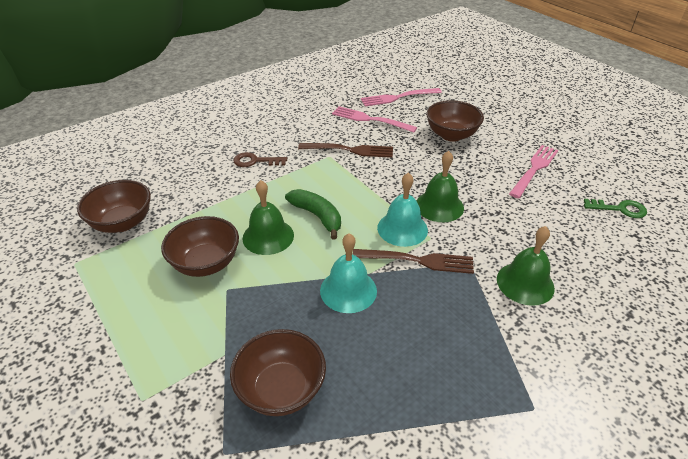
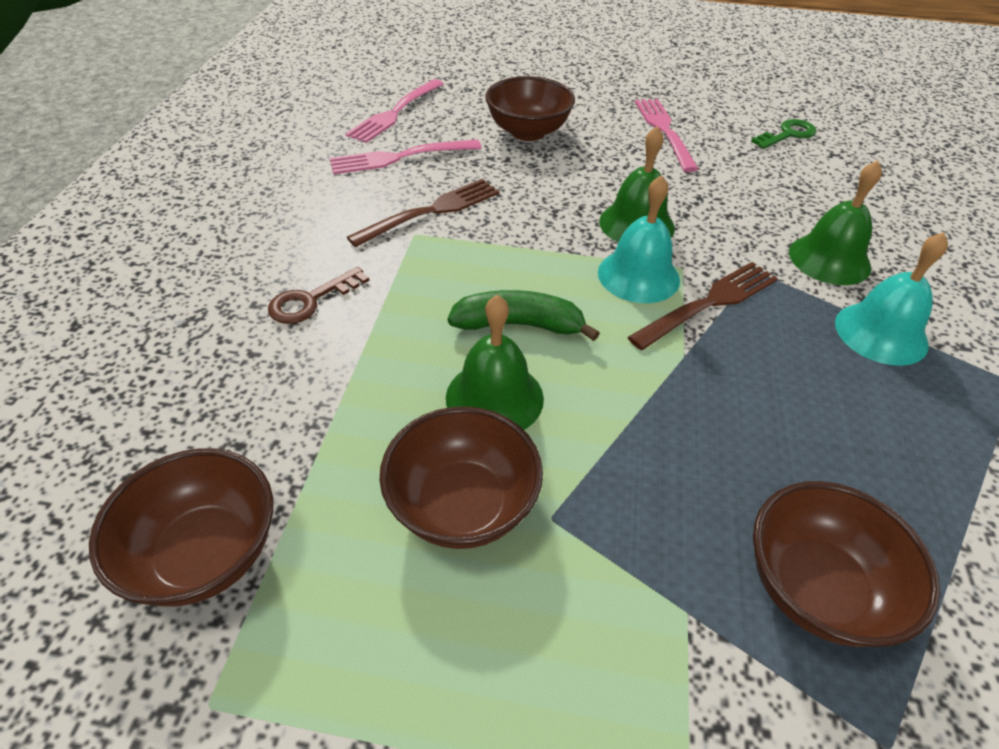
camera: 45 degrees left, 5 degrees up
turquoise bell [320,233,377,313] -> turquoise bell moved to [835,232,948,366]

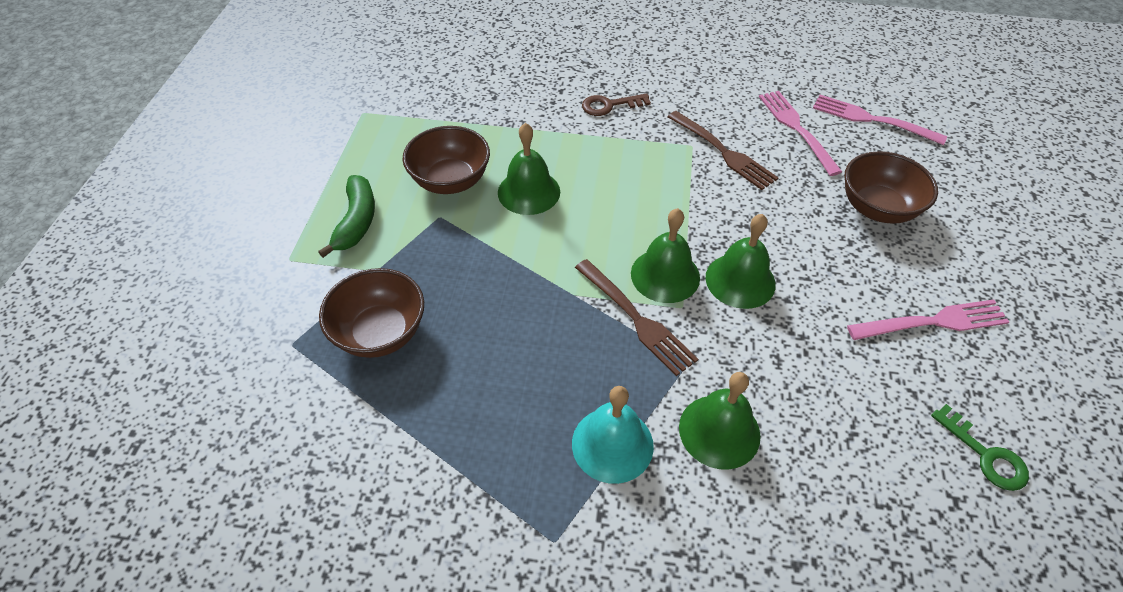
camera: 90 degrees right, 5 degrees up
brown bowl [89,448,273,607] -> none
brown key [268,267,369,324] -> brown key turned 60 degrees counterclockwise [582,93,651,116]
green banana [448,290,600,341] -> green banana moved to [318,175,375,258]
turquoise bell [598,175,680,303] -> green bell [631,208,700,303]

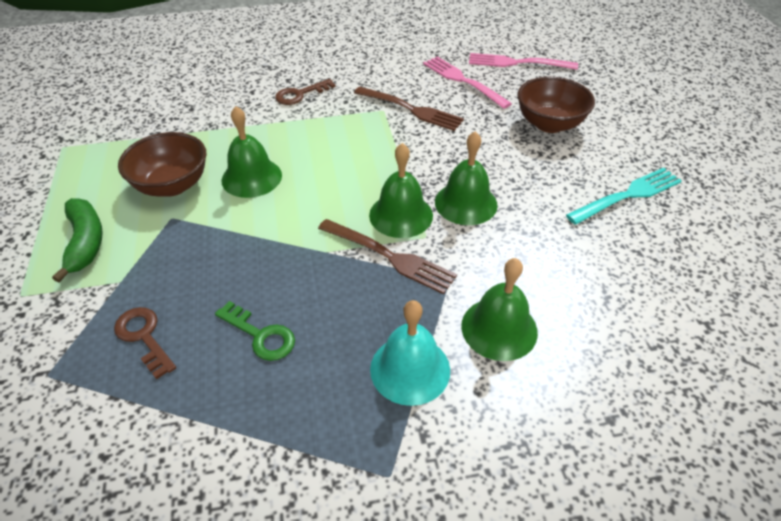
camera: 20 degrees left, 5 degrees down
brown bowl [319,268,424,358] -> brown key [114,307,176,379]
pink fork [847,299,1009,340] -> turquoise fork [566,168,682,225]
green key [931,404,1029,491] -> green key moved to [215,301,295,361]

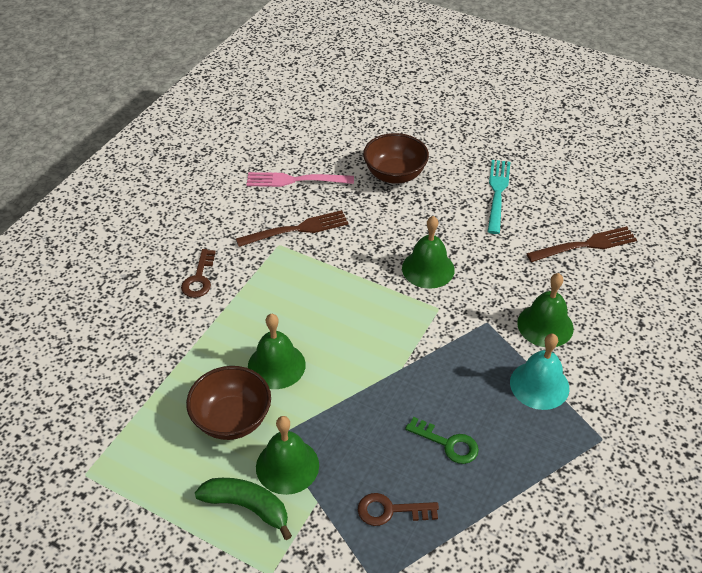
camera: 50 degrees left, 0 degrees up
green key [215,301,295,361] -> green key turned 45 degrees clockwise [405,417,479,464]
brown fork [318,219,457,294] -> brown fork moved to [526,226,637,262]
green bell [369,143,433,238] -> green bell moved to [256,416,319,495]
pink fork [469,53,578,70] -> none

